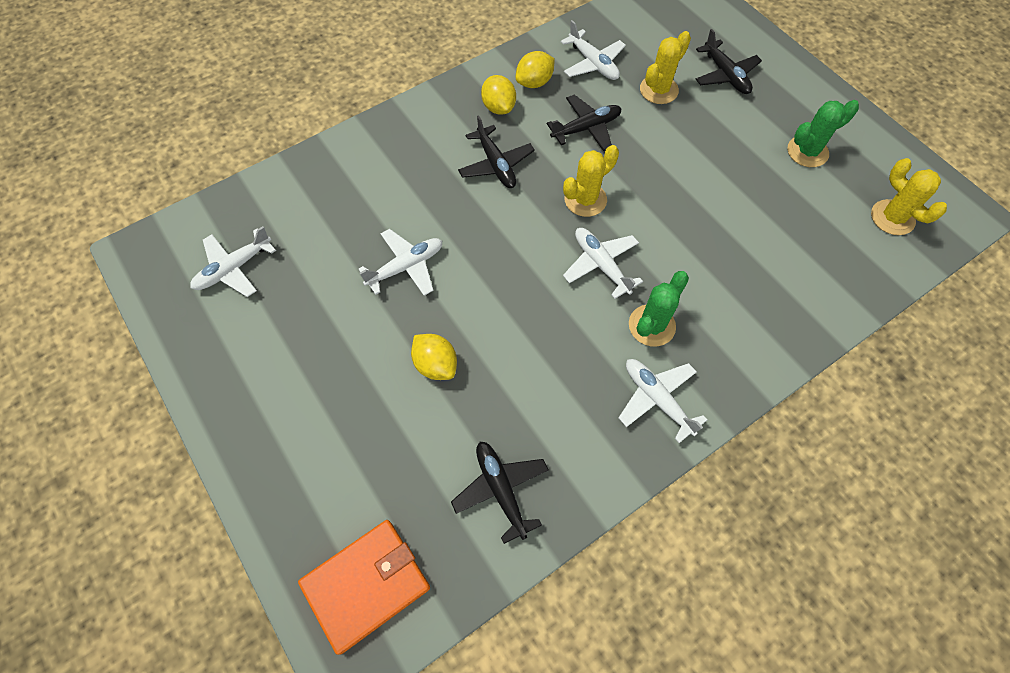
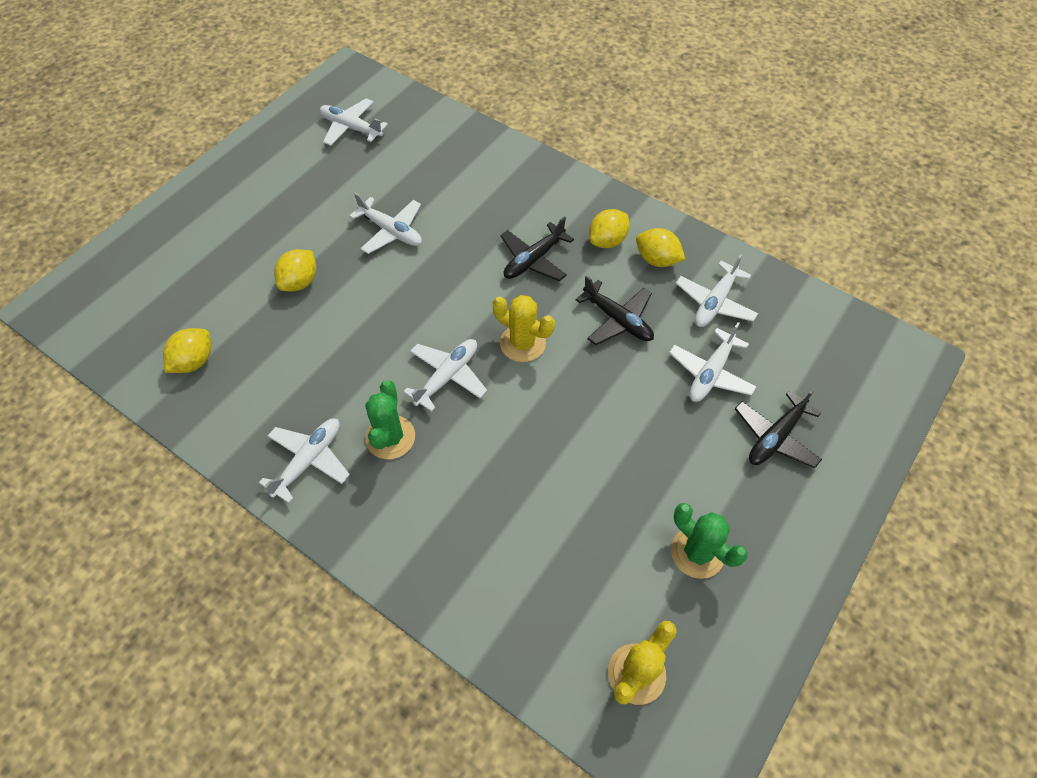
camera: 70 degrees right, 5 degrees down
orange wallet [298,520,430,655] -> none
black plane [451,442,549,544] -> yellow lemon [163,328,211,373]
green cactus [629,271,689,347] -> green cactus turned 75 degrees clockwise [365,380,415,459]
yellow cactus [640,31,691,104] -> white plane [669,322,757,402]

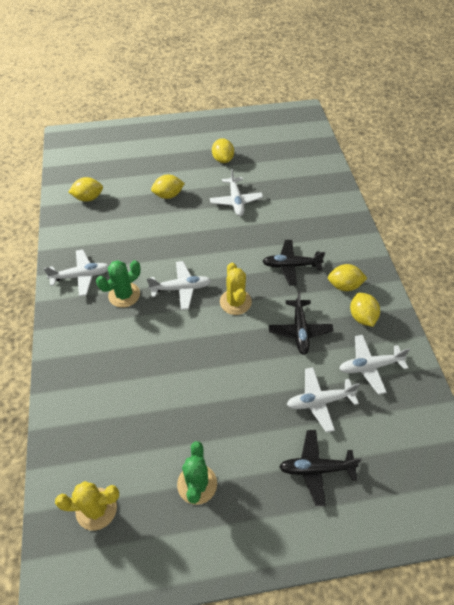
camera: 45 degrees right, 5 degrees down
white plane [320,98,388,146] -> none
none -> yellow lemon [212,138,234,163]

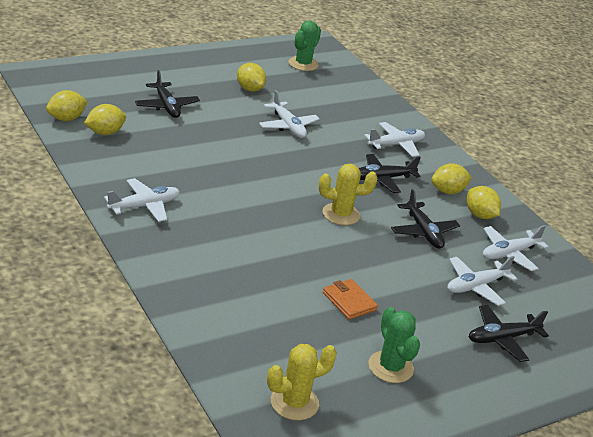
camera: 25 degrees left, 20 degrees down
green cactus [96,260,141,308] -> green cactus moved to [288,20,321,71]
white plane [147,261,211,310] -> white plane moved to [364,122,425,157]
yellow lemon [151,175,185,199] -> yellow lemon moved to [46,90,88,121]
yellow cactus [220,263,252,315] -> yellow cactus turned 60 degrees counterclockwise [319,164,377,225]
none -> black plane [135,70,200,118]
none -> orange wallet [323,279,378,320]

